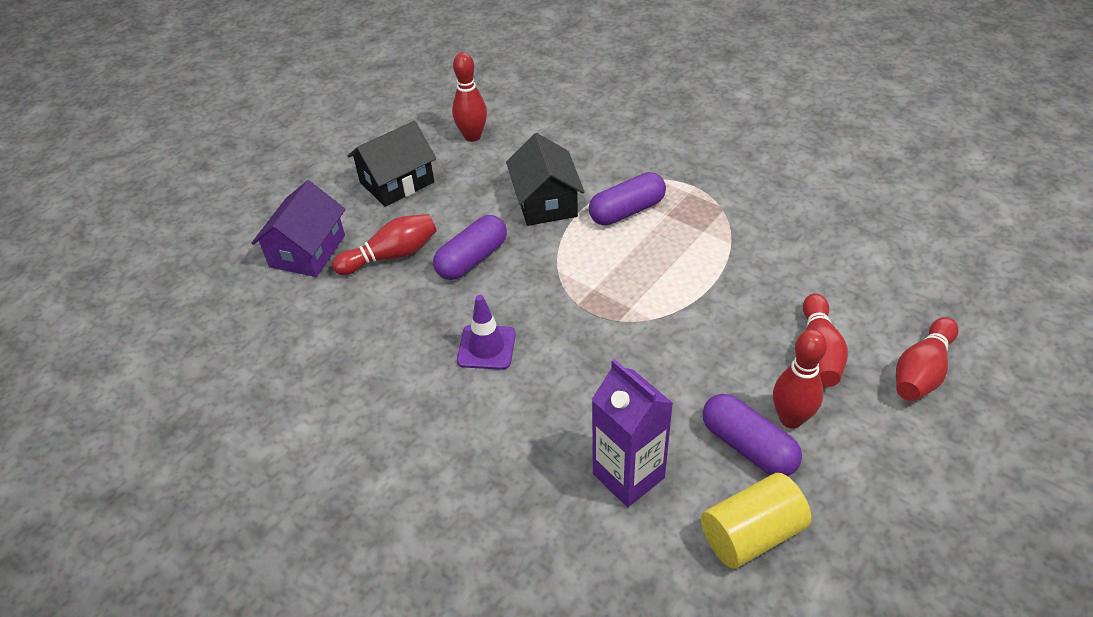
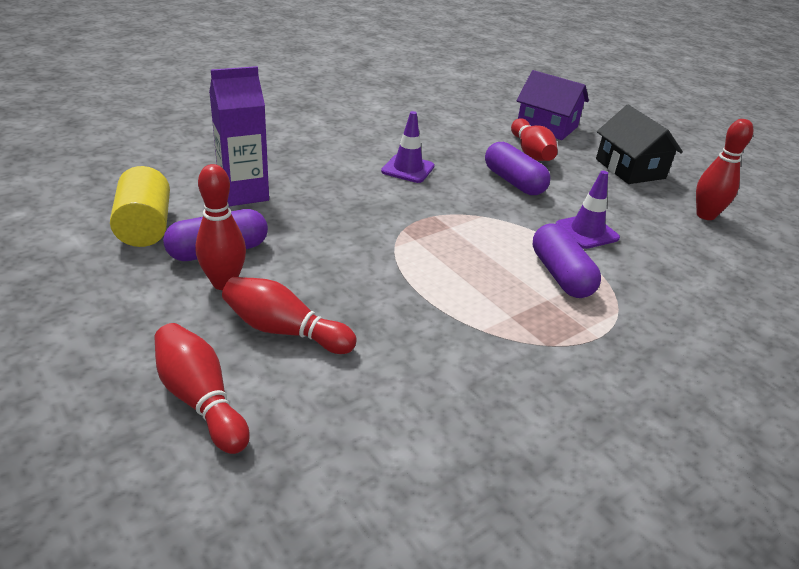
camera: 100 degrees right, 10 degrees down
black house [506,133,585,226] -> purple traffic cone [556,171,620,249]

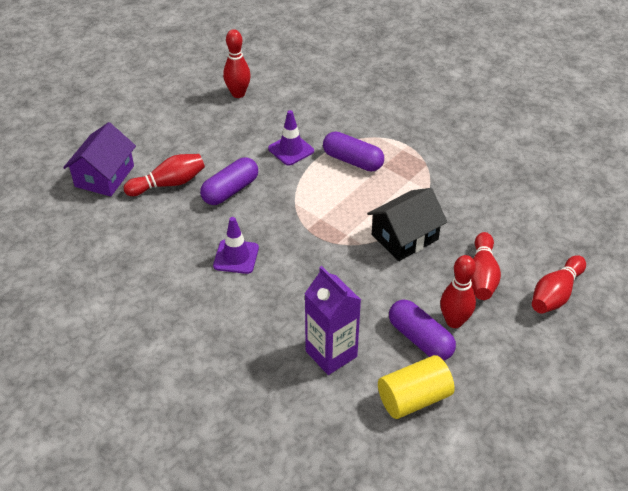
camera: 100 degrees left, 10 degrees up
purple capsule [533,223,601,298] -> purple capsule turned 60 degrees clockwise [323,131,384,172]
black house [596,105,683,184] -> black house moved to [367,188,447,261]

